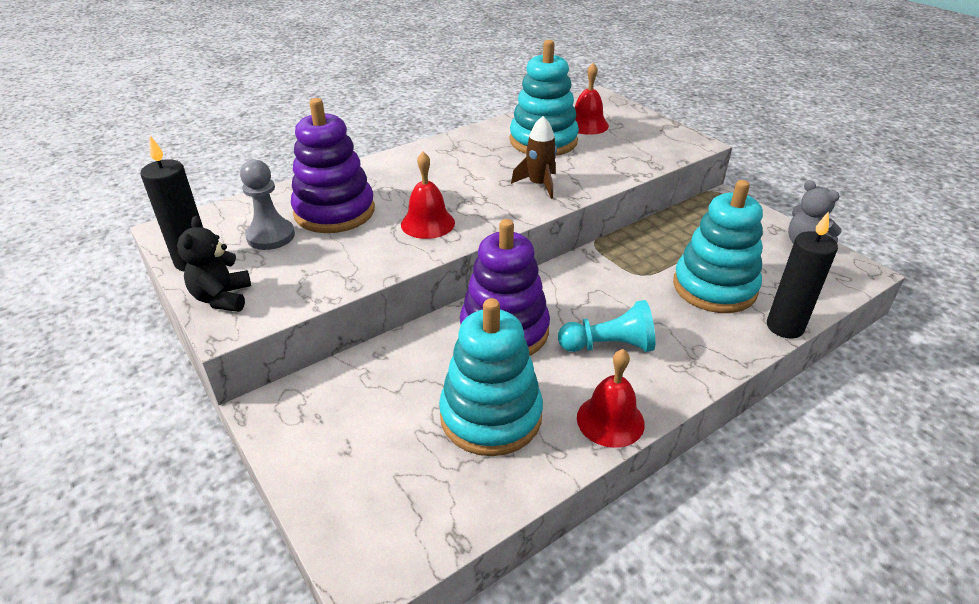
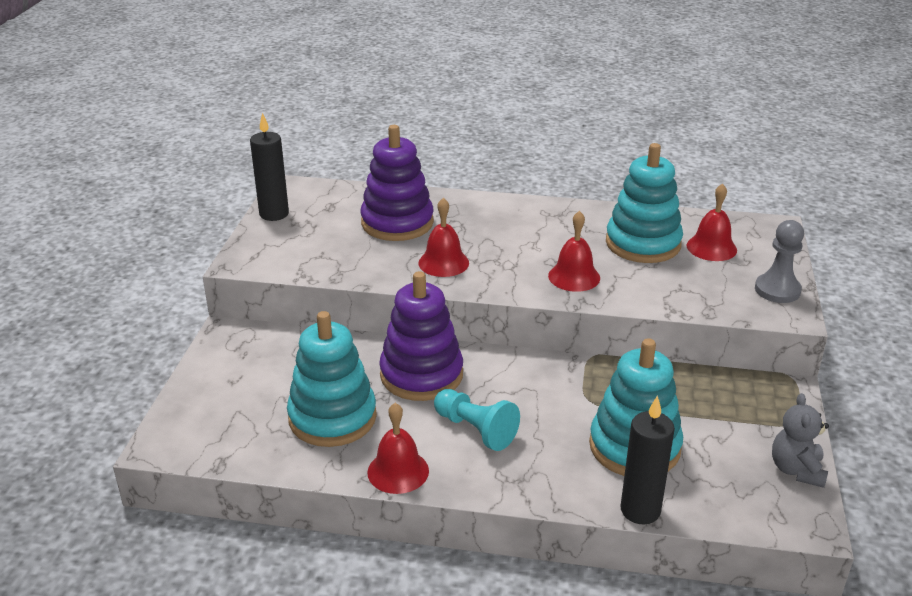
camera: 45 degrees right, 5 degrees down
black teddy bear [177,216,251,312] -> none
grey pawn [240,159,295,250] -> grey pawn moved to [755,220,804,303]
brown rocket [511,116,557,199] -> red bell [548,211,600,292]

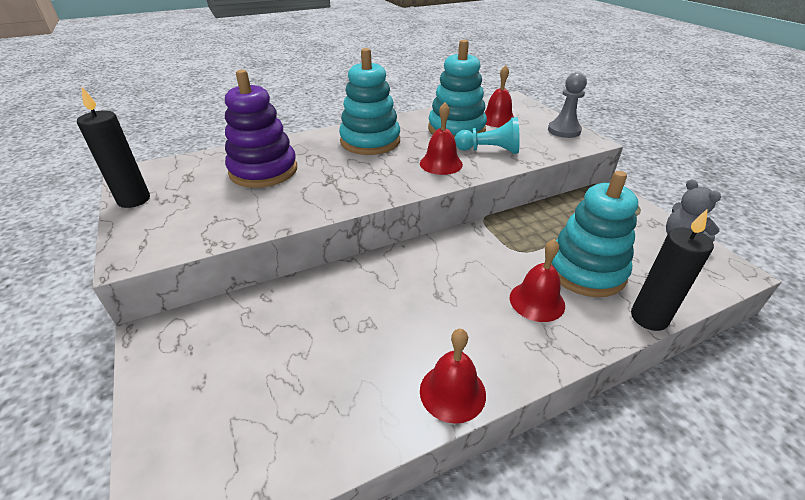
camera: 35 degrees left, 5 degrees up
turquoise stacking toy [287,311,377,447] -> turquoise stacking toy moved to [339,48,400,155]
purple stacking toy [379,271,463,401] -> none
red bell [418,198,469,277] -> red bell moved to [510,239,565,322]
turquoise pawn [434,389,520,451] -> turquoise pawn moved to [455,117,520,154]

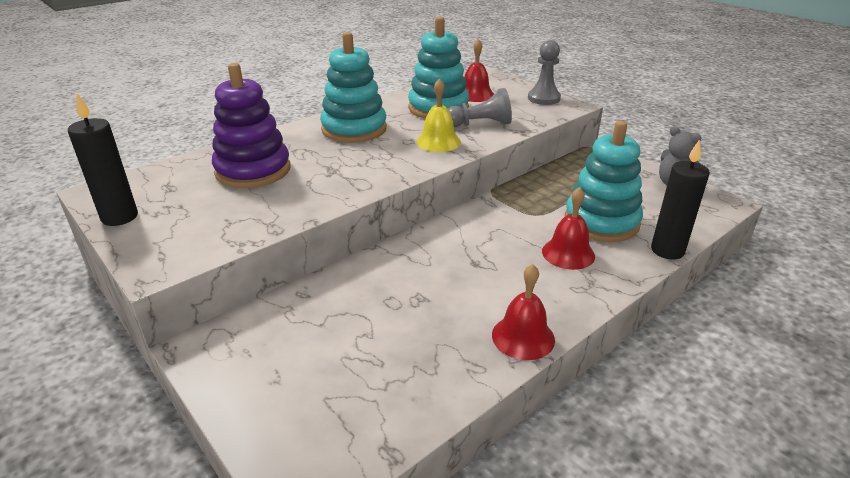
camera: 15 degrees left, 5 degrees down
red bell [420,103,463,175] -> yellow bell [416,78,461,152]
turquoise pawn [455,117,520,154] -> grey pawn [448,88,512,127]

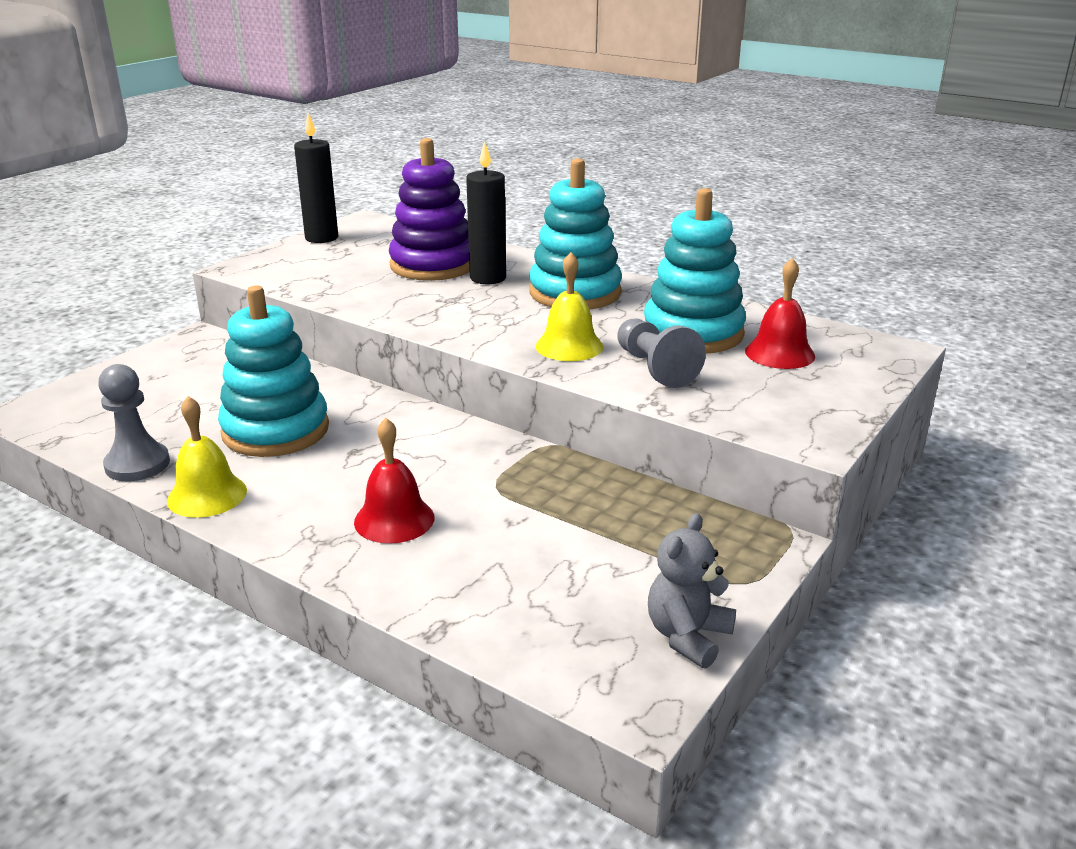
camera: 75 degrees right, 5 degrees down
red bell [492,264,555,360] -> yellow bell [167,396,247,518]
grey pawn [528,40,561,105] -> grey pawn moved to [98,364,170,481]
turquoise stacking toy [565,121,643,242] -> turquoise stacking toy moved to [218,285,329,457]
black candle [651,140,710,260] -> black candle moved to [466,141,506,284]

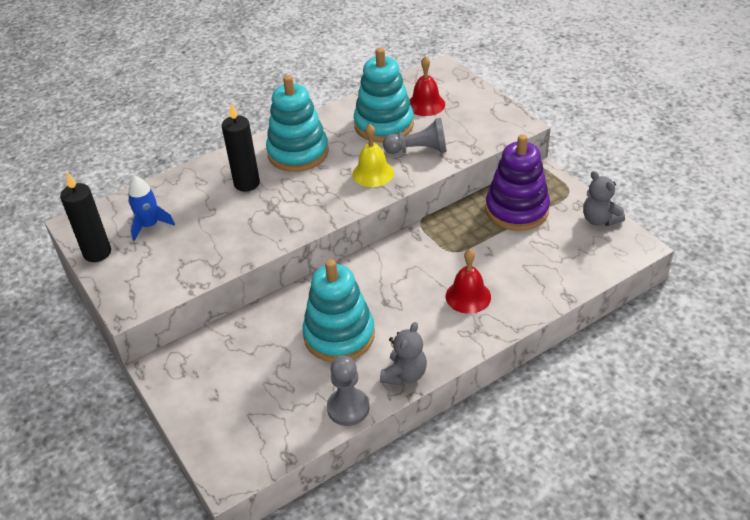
camera: 65 degrees left, 15 degrees up
yellow bell [167,396,247,518] -> grey teddy bear [380,322,427,385]
purple stacking toy [389,138,470,281] -> purple stacking toy moved to [485,134,550,231]
none -> blue rocket [128,176,175,241]

